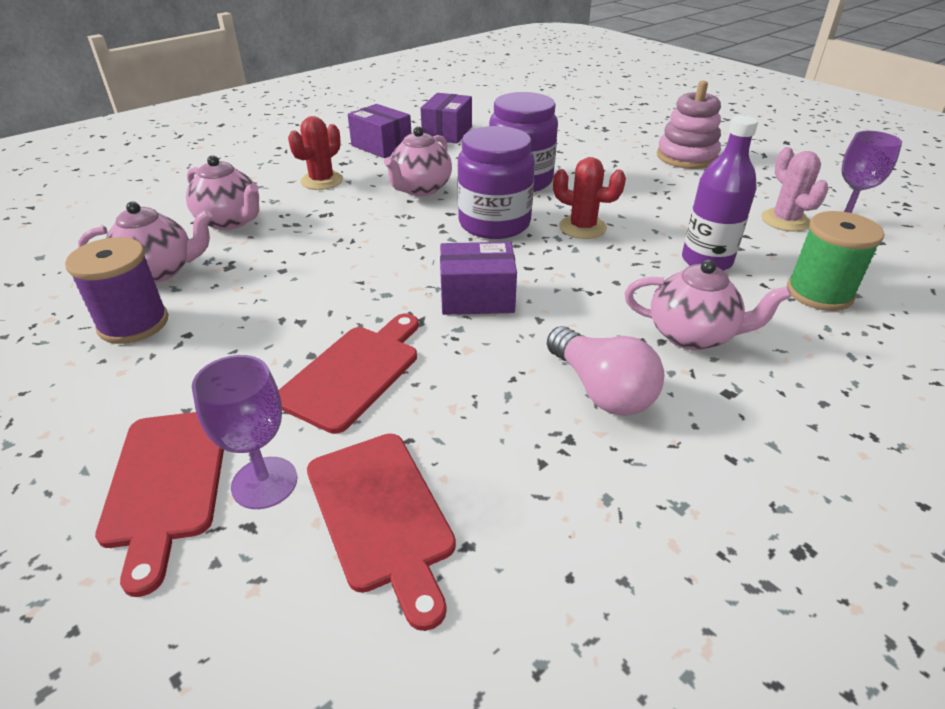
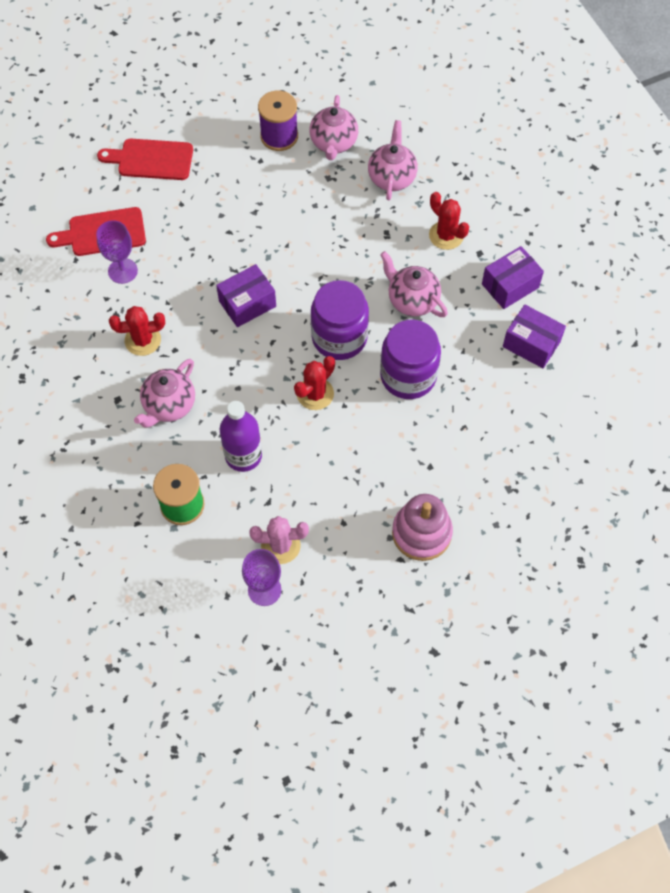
camera: 105 degrees right, 25 degrees up
pink teapot [186,155,259,230] -> pink teapot turned 135 degrees clockwise [368,120,418,200]
purple goblet [192,355,297,509] -> purple goblet moved to [96,220,138,284]
red cutting board [278,313,419,434] -> none
purple box [440,242,517,315] -> purple box turned 45 degrees clockwise [216,264,276,327]
pink light bulb [547,326,664,416] -> red cactus [109,306,165,356]

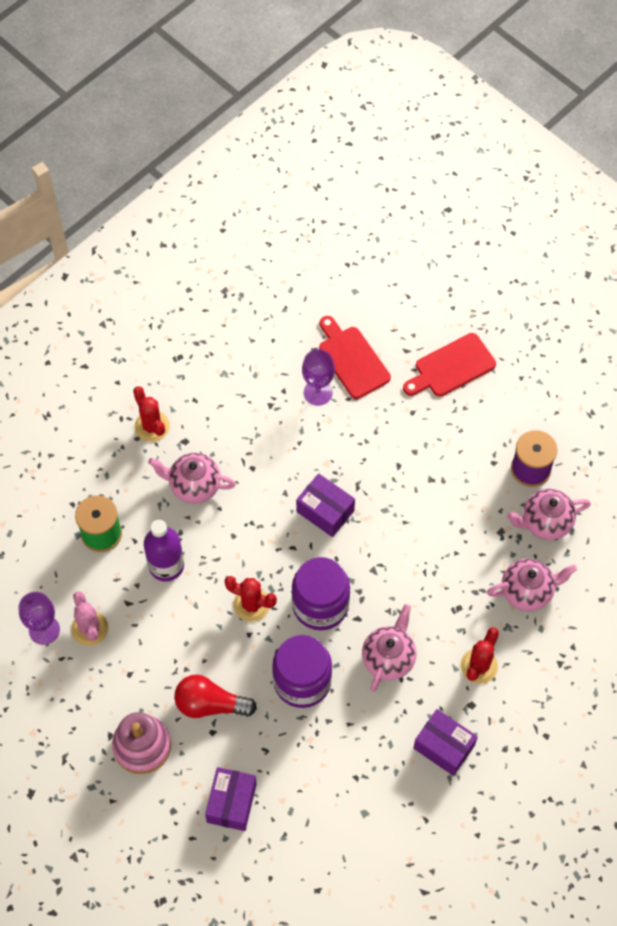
camera: 70 degrees right, 0 degrees up
red cutting board [97,139,193,180] -> red cutting board turned 105 degrees counterclockwise [403,333,496,397]
red cactus [109,306,165,356] -> red cactus moved to [133,386,170,442]
purple box [503,304,566,368] -> purple box moved to [205,767,257,831]
none -> red light bulb [174,674,257,718]

